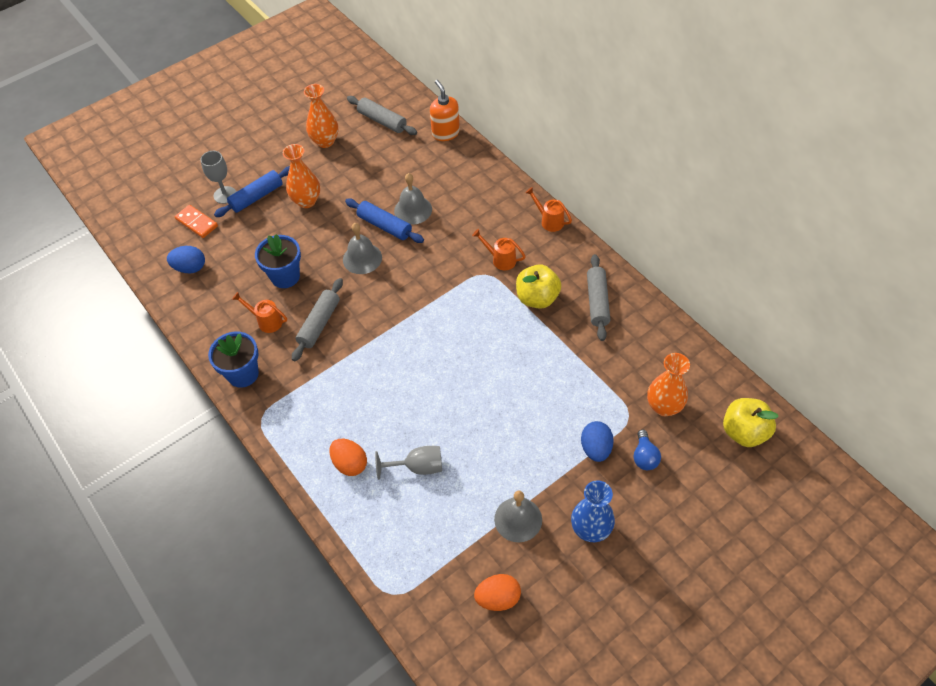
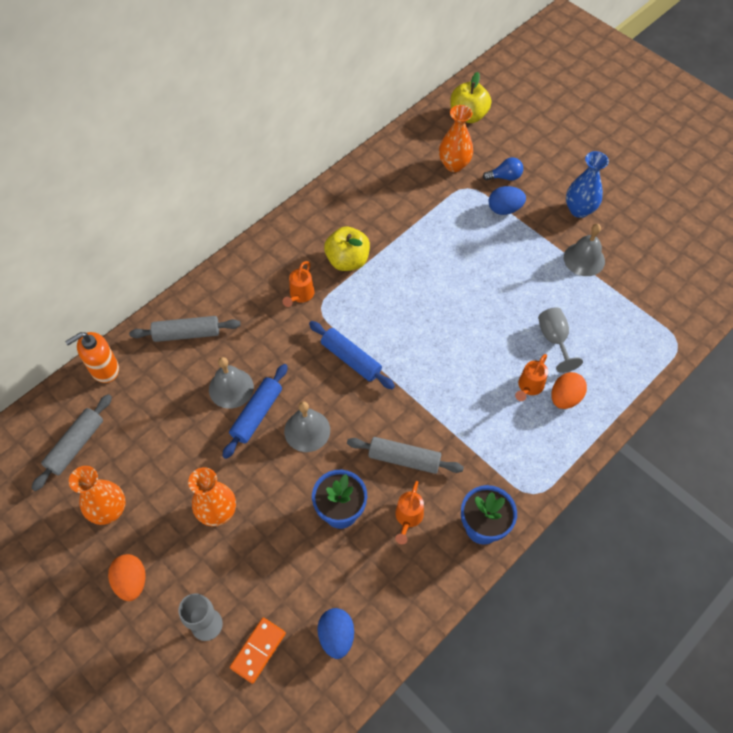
camera: 100 degrees left, 5 degrees up
blue rolling pin [214,166,290,217] -> blue rolling pin moved to [309,321,395,389]
orange egg [474,574,521,611] -> orange egg moved to [108,554,145,601]
orange watering can [525,187,572,232] -> orange watering can moved to [515,354,548,401]
grey rolling pin [587,254,610,341] -> grey rolling pin moved to [129,316,241,342]

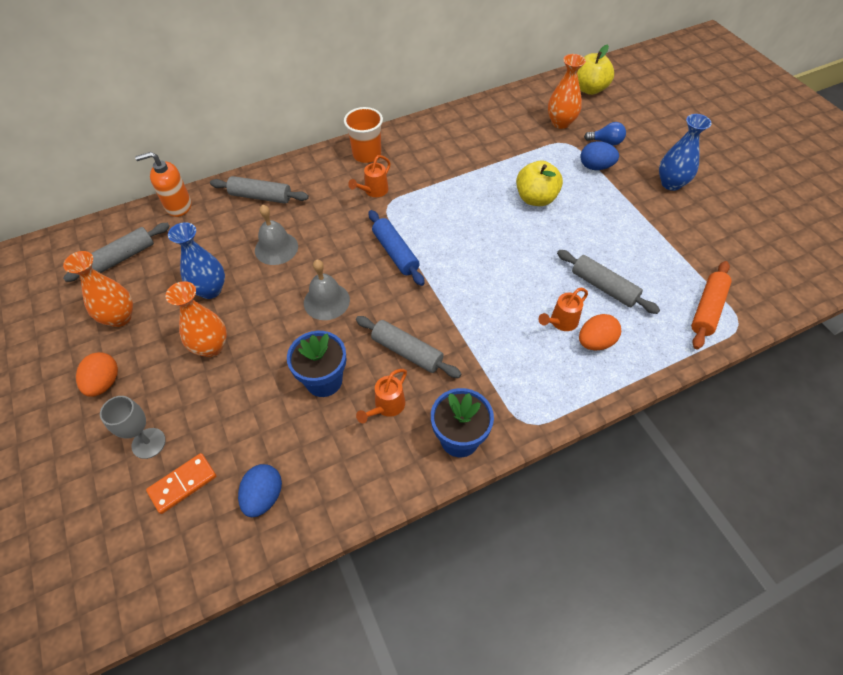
camera: 20 degrees right, 5 degrees down
blue rolling pin [222,364,288,459] -> none
yellow apple [324,227,370,271] -> yellow apple moved to [516,161,563,206]
grey goblet [538,307,583,373] -> grey rolling pin [557,250,660,314]
grey bell [564,224,605,276] -> none
none -> blue vase [168,222,225,299]
none -> orange cup [344,107,383,163]
none -> orange rolling pin [691,261,732,349]

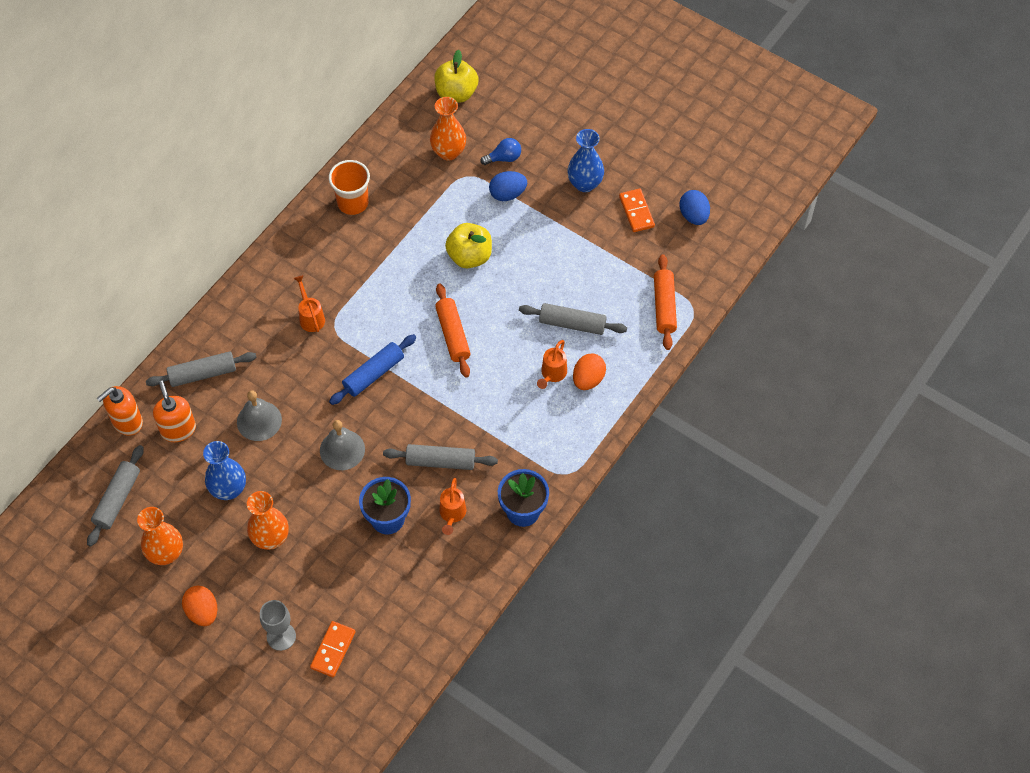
camera: 30 degrees left, 5 degrees up
blue egg [238,464,282,517] -> blue egg moved to [679,190,710,225]
orange cup [344,107,383,163] -> orange cup moved to [329,160,370,215]
orange watering can [348,155,391,197] -> orange watering can turned 150 degrees clockwise [293,275,325,332]
blue rolling pin [369,210,425,286] -> blue rolling pin turned 75 degrees counterclockwise [329,334,416,405]
none -> orange soap dispenser [153,381,196,442]
none -> orange rolling pin [435,283,471,378]
none -> orange domino [619,189,655,232]

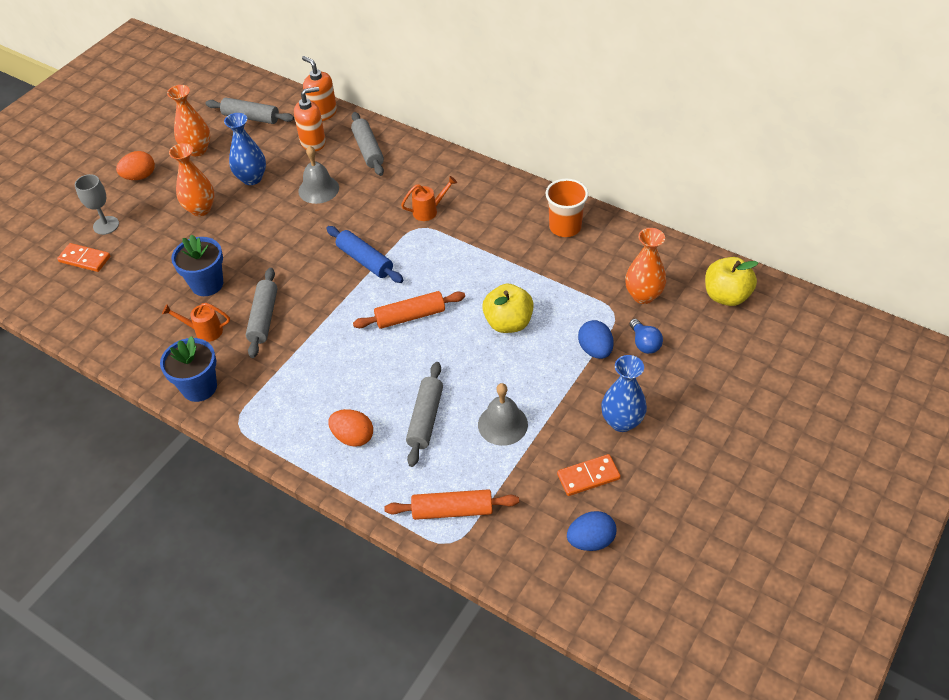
camera: 90 degrees right, 10 degrees down
grey bell [320,420,365,470] -> grey bell moved to [478,383,528,446]
orange watering can [537,340,567,389] -> none

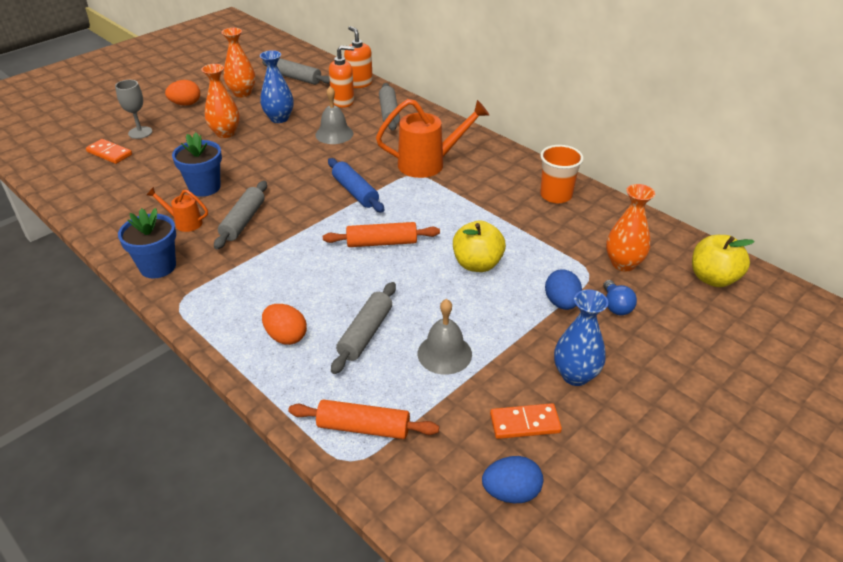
camera: 10 degrees right, 10 degrees down
orange watering can [401,176,457,221] -> orange watering can [376,99,489,178], size x1.94

